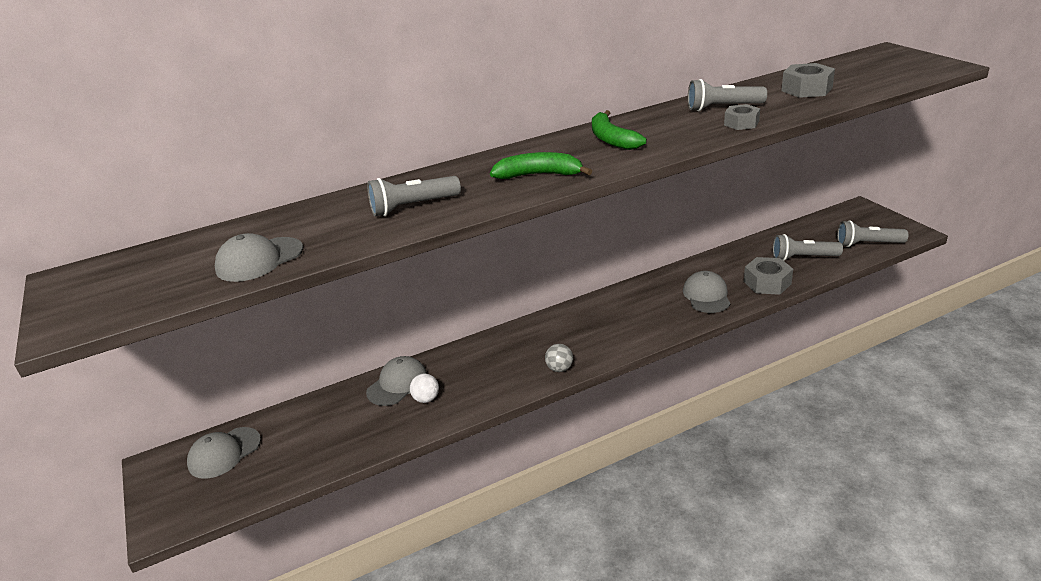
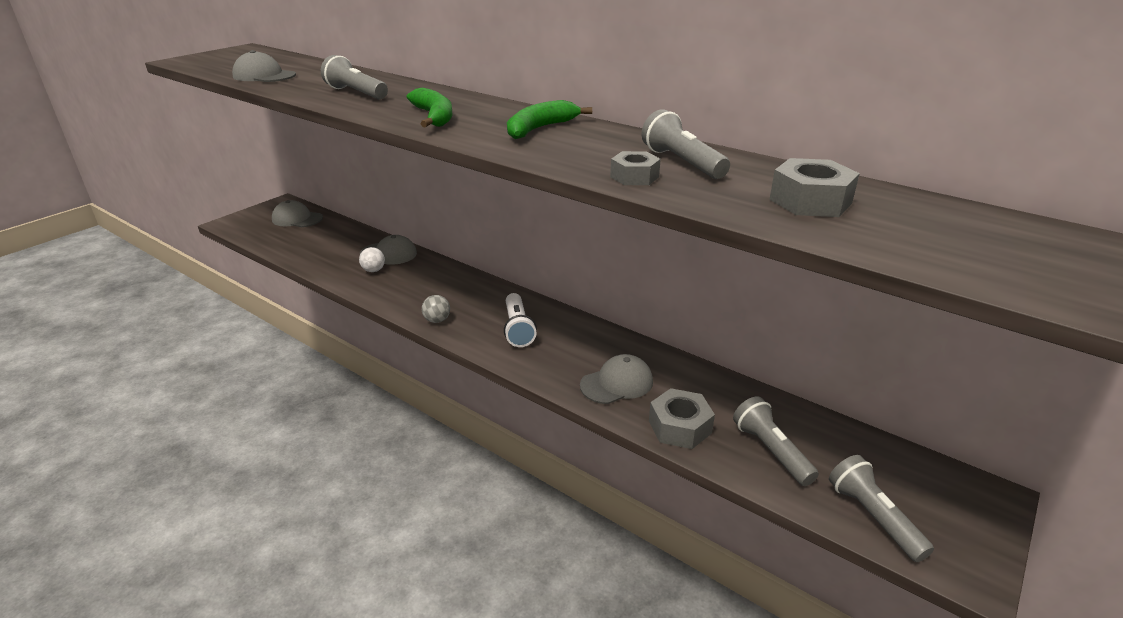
camera: 60 degrees right, 0 degrees up
none -> white flashlight [504,293,537,347]

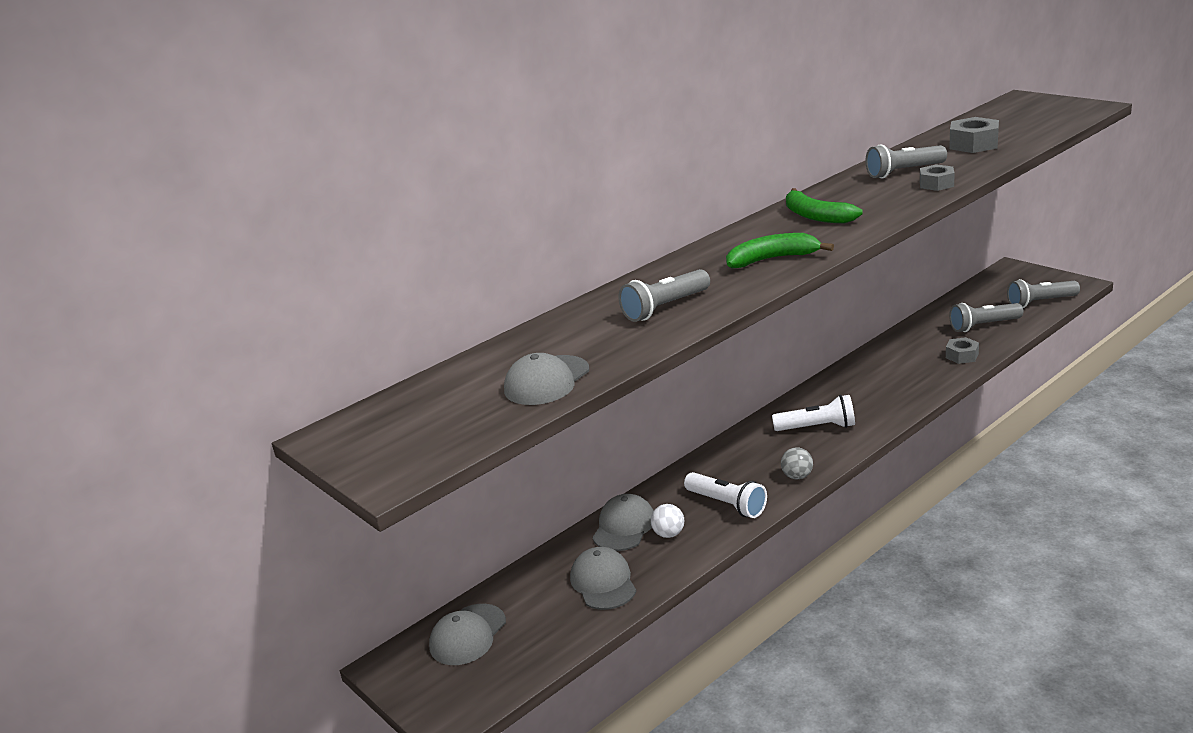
camera: 75 degrees left, 5 degrees down
grey cap [580,354,653,404] -> grey cap moved to [570,547,636,610]
grey nut [649,388,715,449] -> grey nut [946,337,979,364], size x0.66
none -> white flashlight [684,472,767,518]

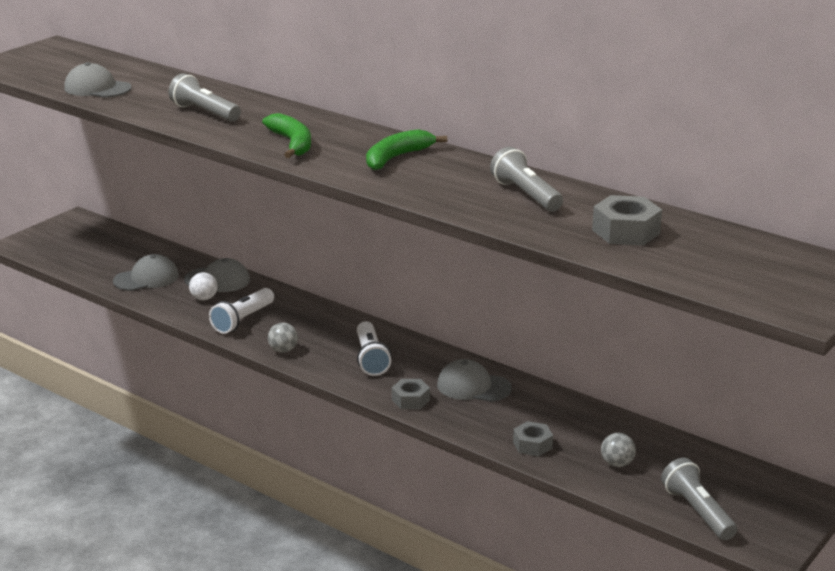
camera: 75 degrees right, 0 degrees up
grey cap [429,604,506,665] -> grey cap moved to [437,359,512,402]
grey nut [920,164,955,191] -> grey nut moved to [392,379,430,409]
grey flashlight [949,303,1023,332] -> grey ball [601,433,636,467]

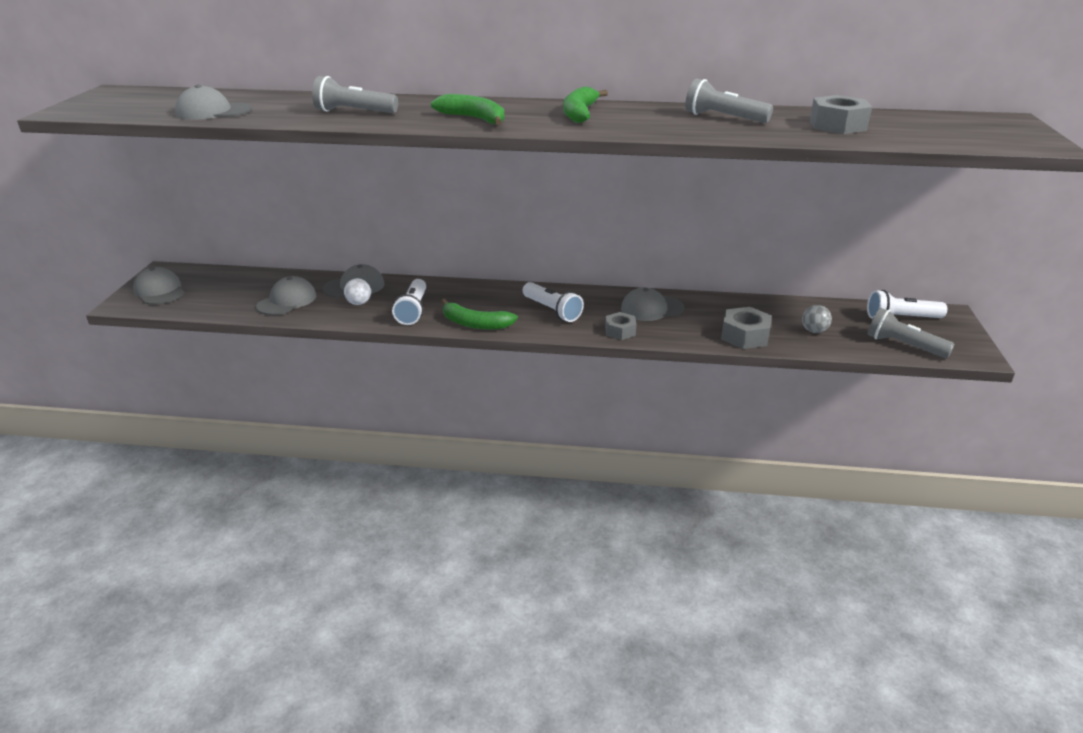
camera: 30 degrees left, 5 degrees up
grey ball [268,323,298,353] -> green banana [441,299,518,330]
grey nut [513,421,553,457] -> grey nut [721,307,772,349], size x1.52
none -> grey cap [133,267,184,305]
none -> white flashlight [867,290,947,319]

